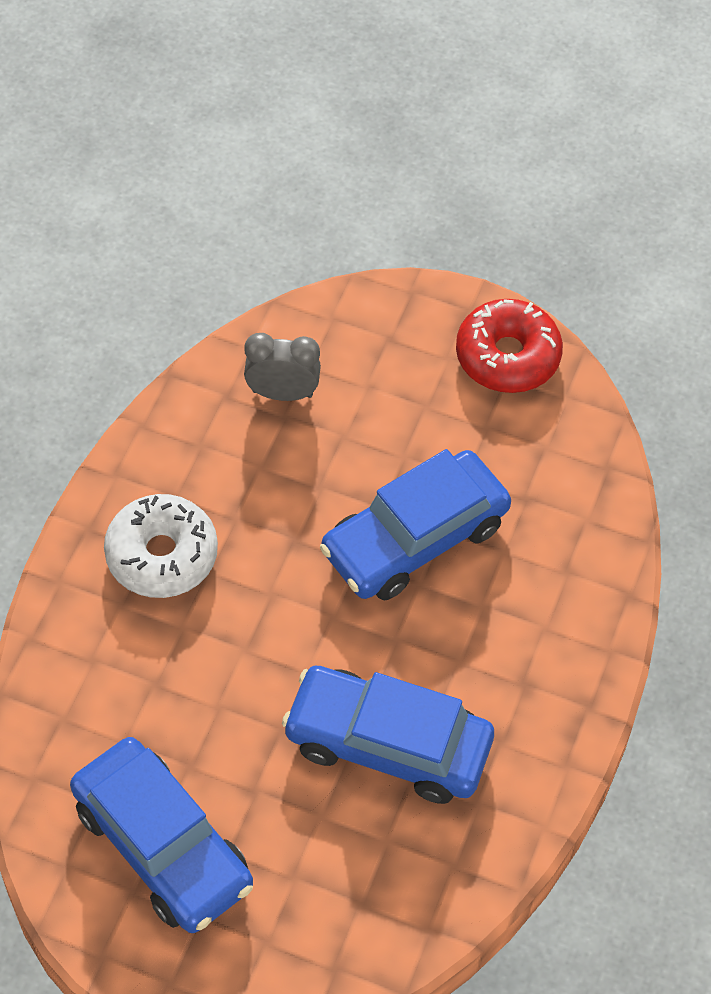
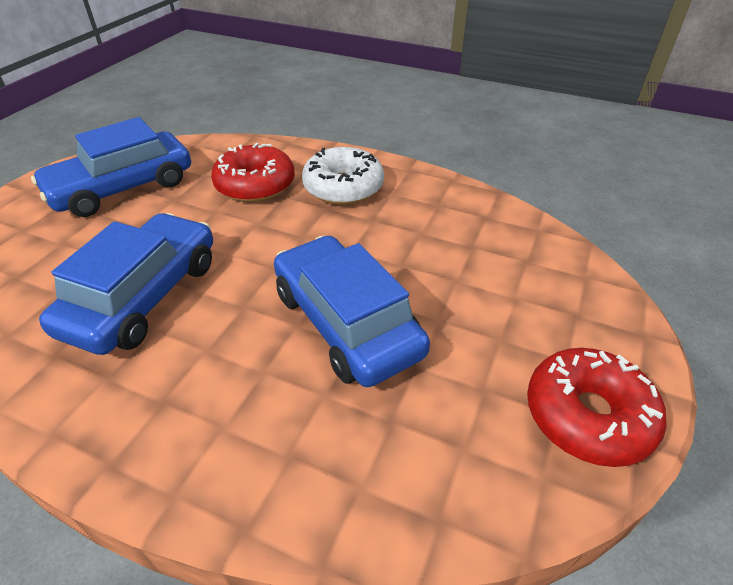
camera: 95 degrees right, 15 degrees down
grey clock [244,333,321,401] -> none
none -> red donut [211,143,295,202]

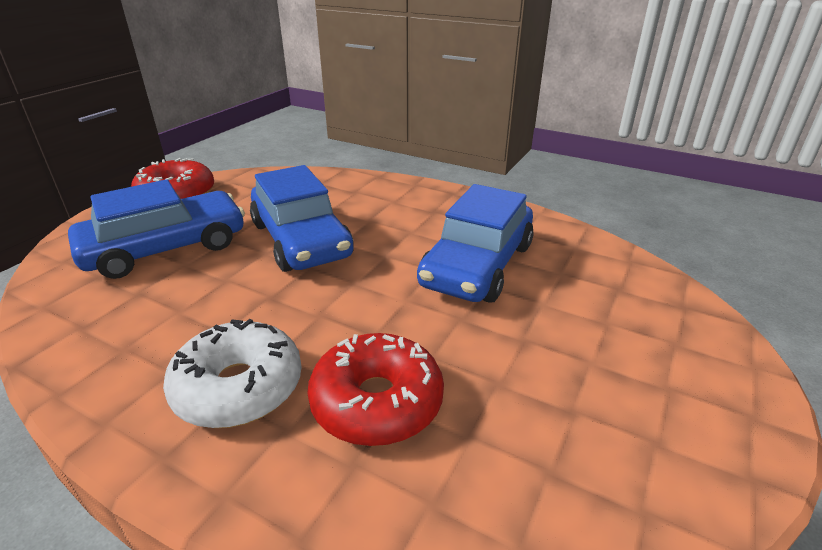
camera: 175 degrees left, 10 degrees down
blue car [31,117,191,217] -> blue car moved to [68,179,245,279]

